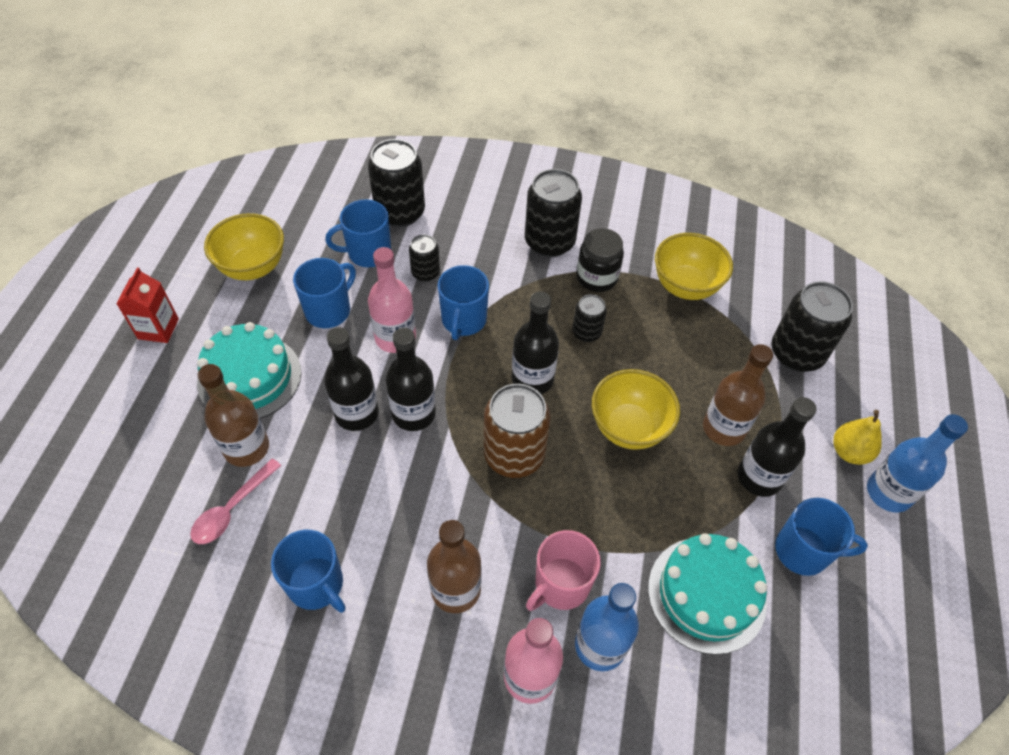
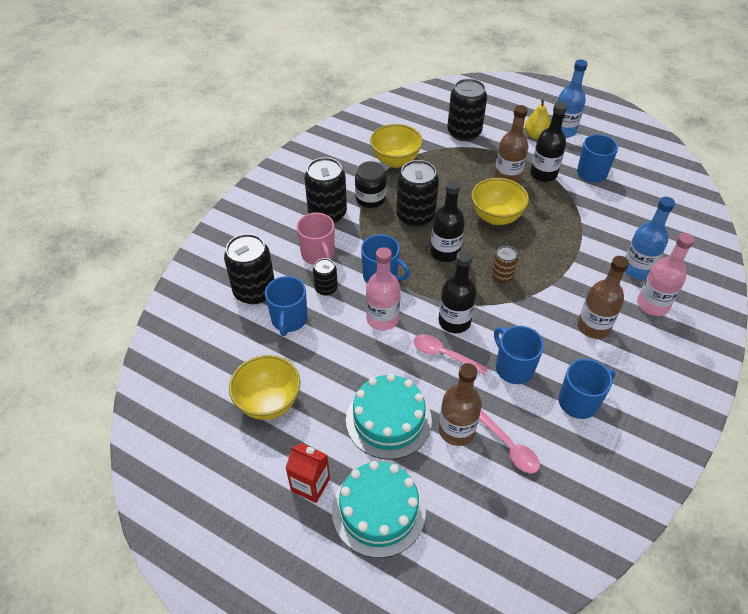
camera: 70 degrees left, 5 degrees down
blue mug [293,258,356,328] -> blue mug moved to [494,326,544,384]
black bottle [324,327,379,431] -> pink spoon [414,334,488,375]
brown can [484,384,551,478] -> brown can [491,246,518,283], size x0.54
pink mug [526,530,601,611] -> pink mug moved to [297,213,335,265]
black can [572,294,607,342] -> black can [397,160,439,227], size x1.85
turquoise cake [648,533,767,655] -> turquoise cake moved to [332,461,426,558]

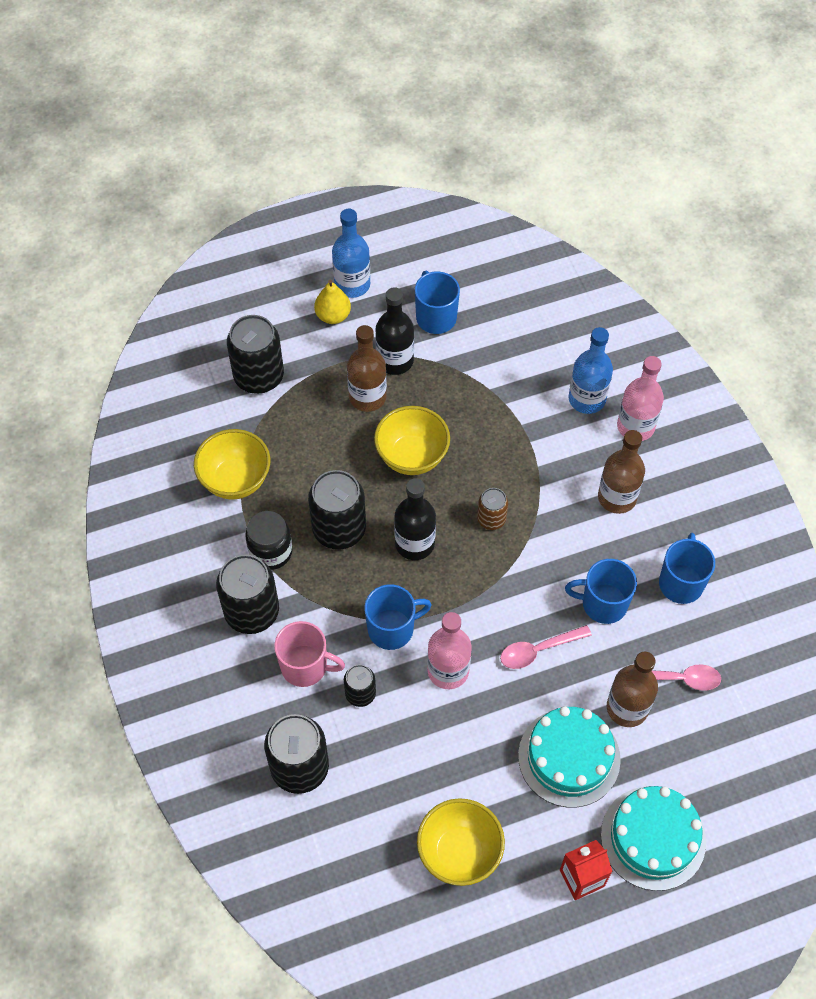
camera: 50 degrees left, 10 degrees up
blue mug [265,276,307,336] -> none
black bottle [439,250,477,333] -> none

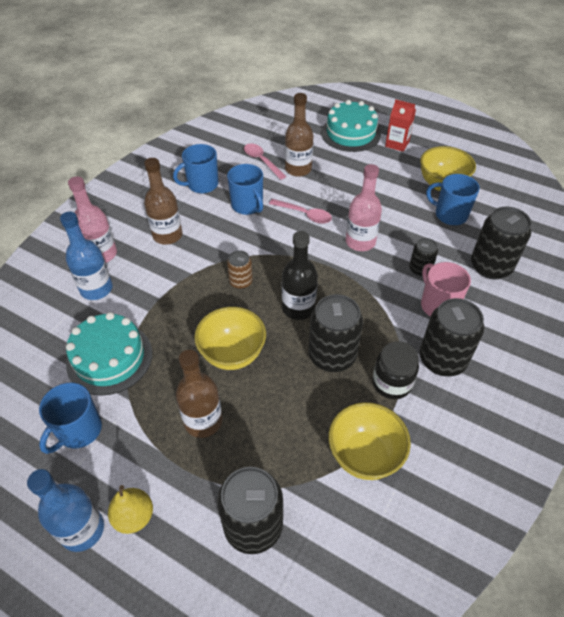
camera: 130 degrees left, 10 degrees down
blue mug [364,584,431,650] -> blue mug moved to [426,174,480,225]
black bottle [375,287,414,375] -> none
turquoise cake [518,706,621,808] -> turquoise cake moved to [66,312,152,396]

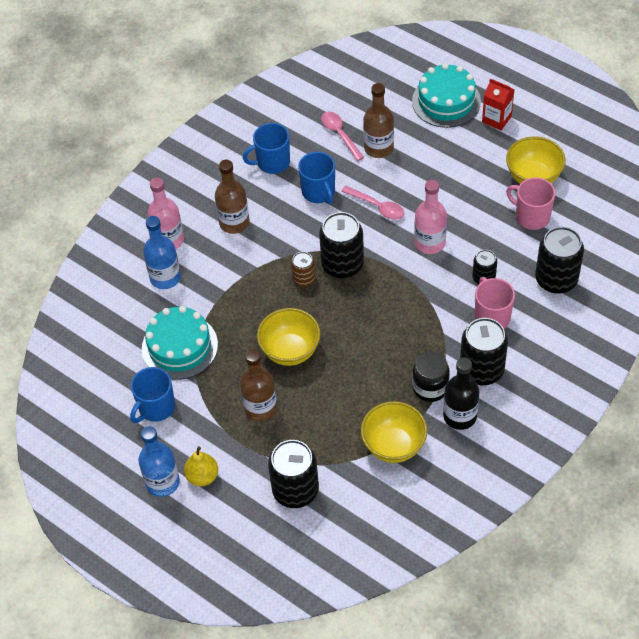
camera: 10 degrees right, 5 degrees up
black bottle [282,231,318,320] -> black bottle moved to [443,357,479,430]
black can [308,294,363,372] -> black can moved to [319,212,364,279]
blue mug [426,174,480,225] -> pink mug [506,178,555,230]

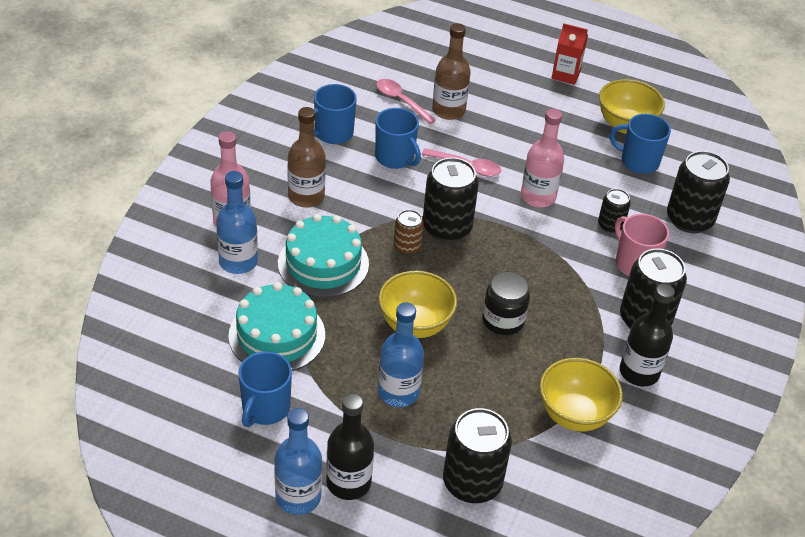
camera: 20 degrees left, 10 degrees down
yellow pear [184,446,218,486] -> black bottle [326,394,374,500]
brown bottle [240,349,277,421] -> blue bottle [378,302,424,407]
turquoise cake [412,63,481,128] -> turquoise cake moved to [278,214,369,298]
black jar [412,352,450,402] -> black jar moved to [482,271,530,335]
pink mug [506,178,555,230] -> blue mug [609,114,671,174]

